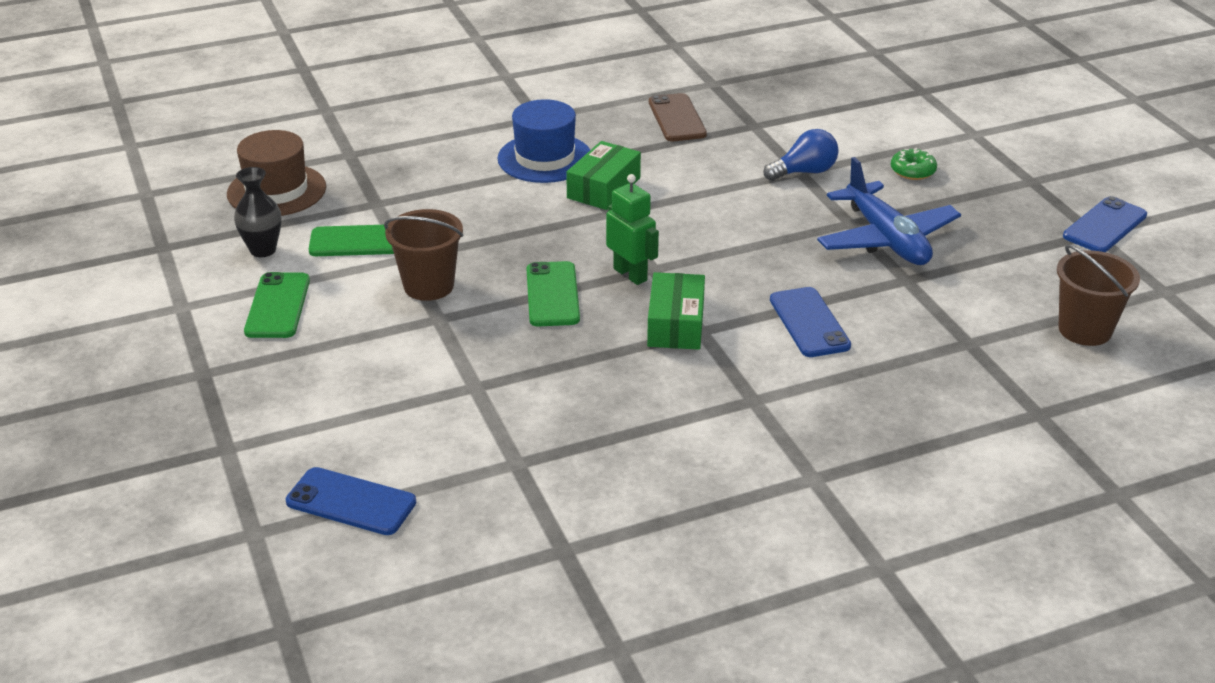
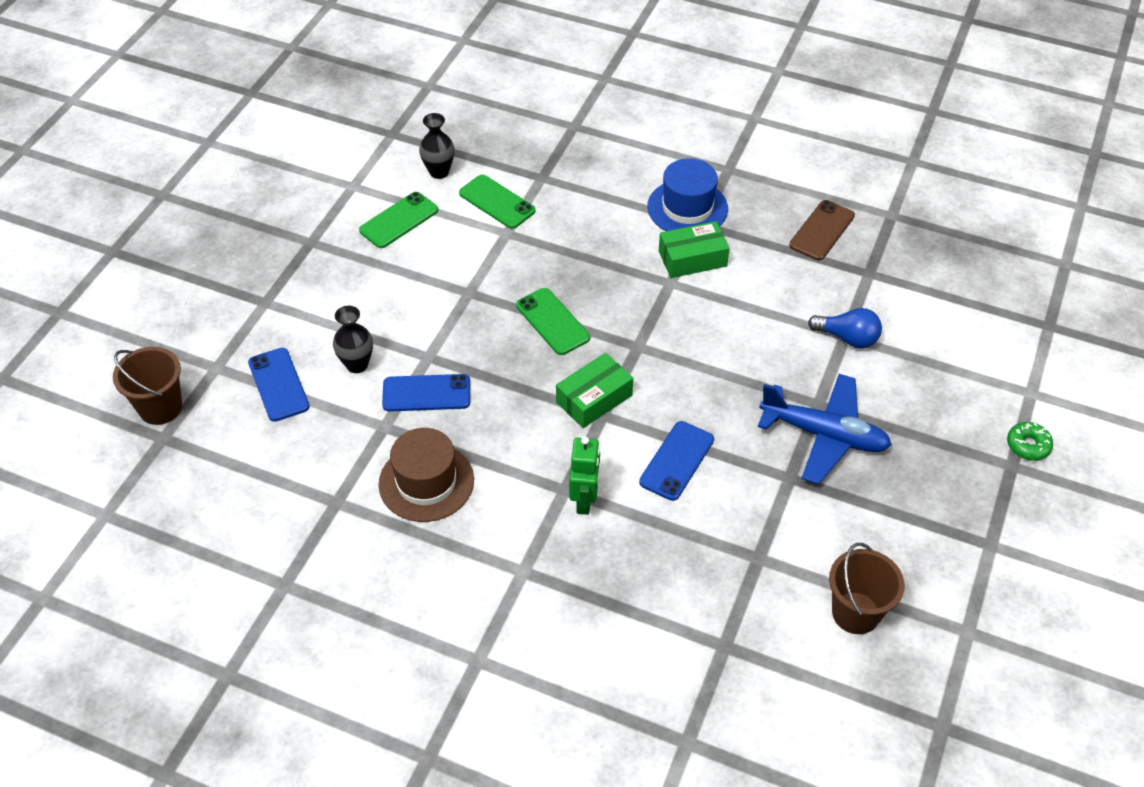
camera: 45 degrees right, 15 degrees up
brown hat [227,130,326,216] -> brown hat moved to [379,428,474,522]
brown bucket [384,209,463,301] -> brown bucket moved to [113,347,182,425]
green phone [527,261,580,327] -> green phone turned 75 degrees counterclockwise [516,288,590,355]
green robot [606,174,659,285] -> green robot moved to [569,437,600,515]
blue plane [817,157,961,265] -> blue plane turned 90 degrees counterclockwise [758,374,892,484]
green donut [891,148,937,180] -> green donut moved to [1007,422,1053,461]
blue phone [1063,196,1147,252] -> blue phone moved to [382,374,470,412]
none -> black vase [333,306,373,373]

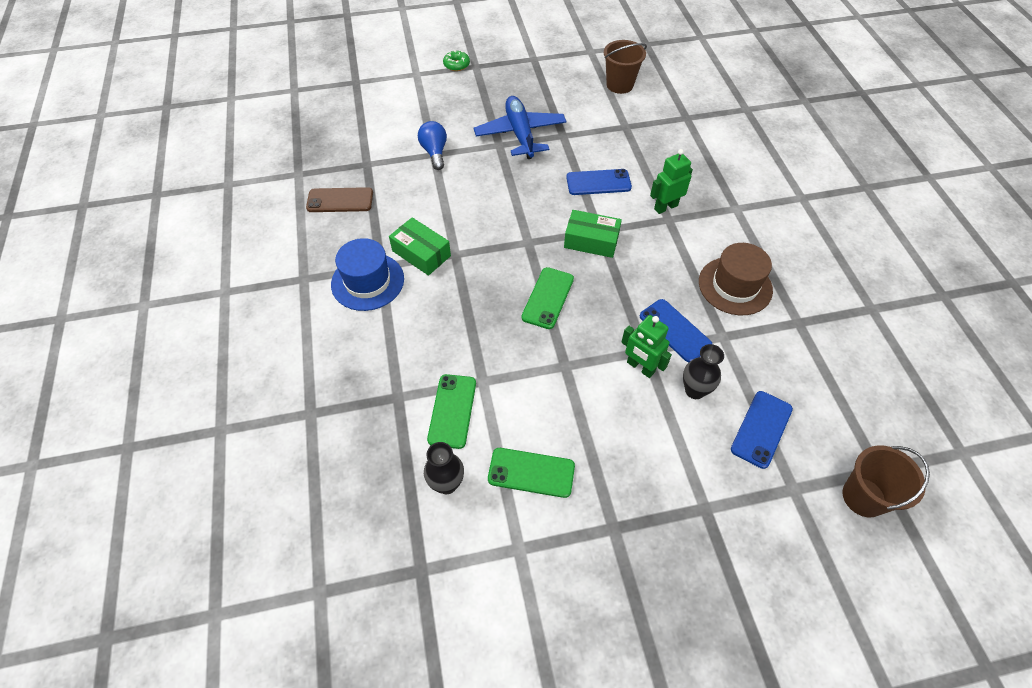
camera: 125 degrees left, 5 degrees up
none -> green robot [621,315,672,378]

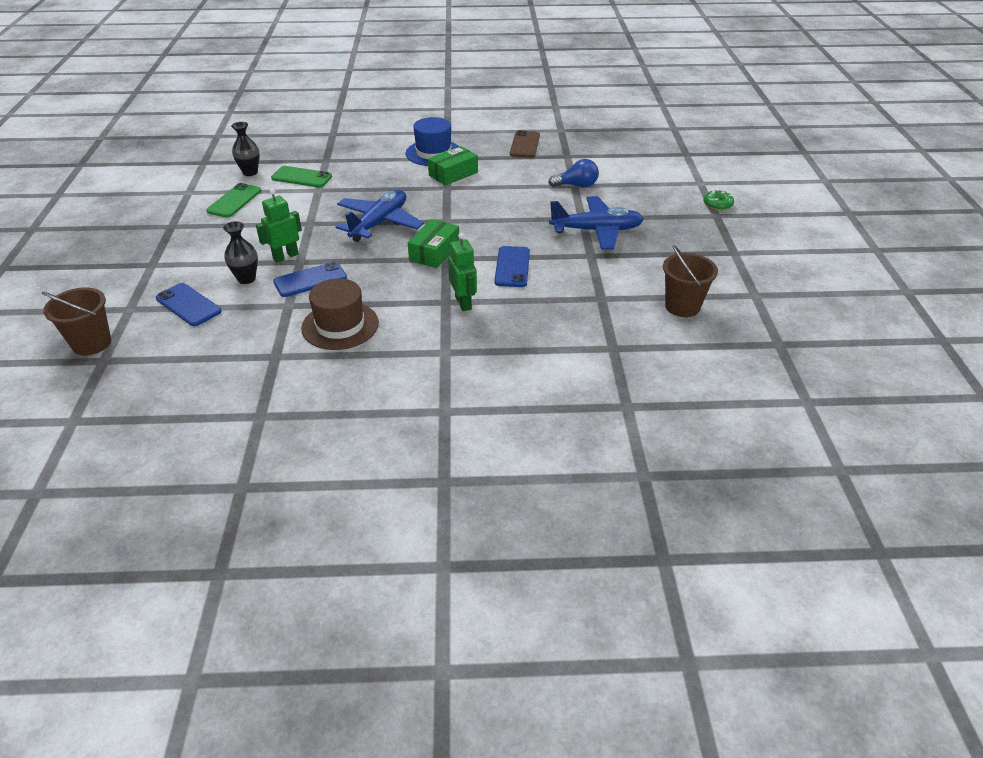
camera: 100 degrees right, 15 degrees down
green phone [522,267,574,329] -> blue plane [336,190,424,242]

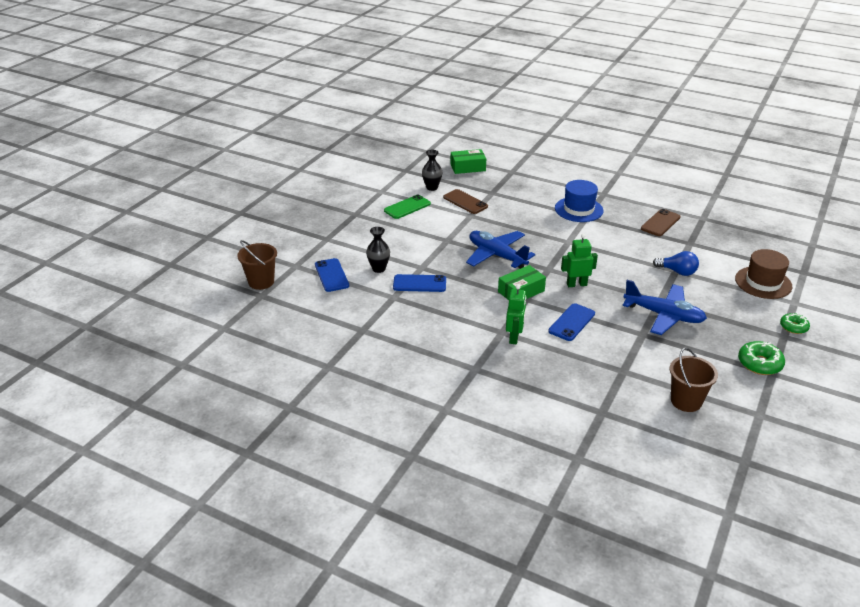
camera: 30 degrees right, 5 degrees down
green robot [256,189,302,263] -> green robot moved to [561,234,598,287]
green phone [271,166,332,187] -> brown phone [443,189,488,214]
brown hat [301,278,379,350] -> brown hat moved to [735,249,792,299]
blue plane [336,190,424,242] -> blue plane turned 105 degrees counterclockwise [466,231,535,269]
green box [428,146,478,185] -> green box moved to [450,149,486,174]
none -> green donut [738,341,785,375]

